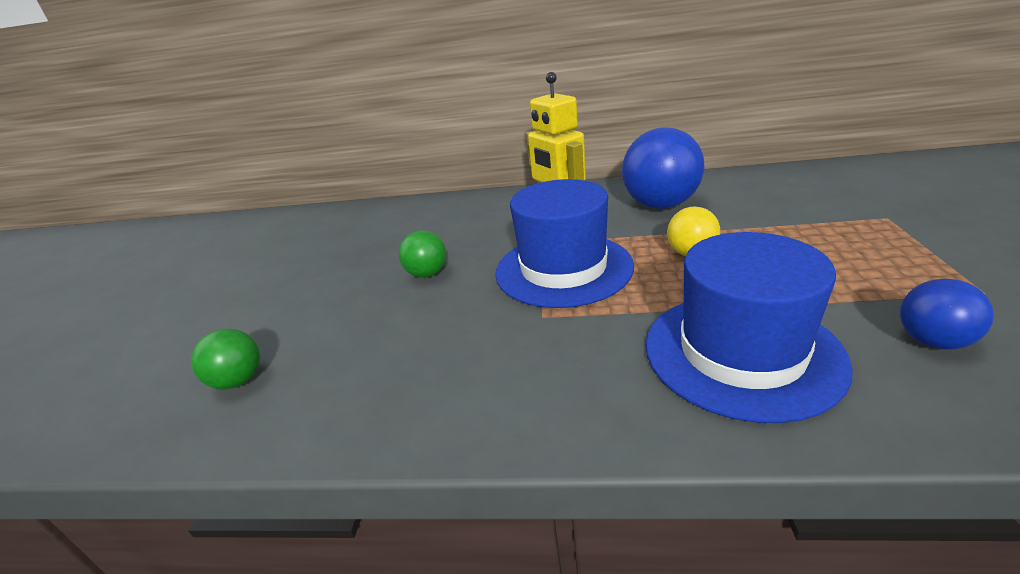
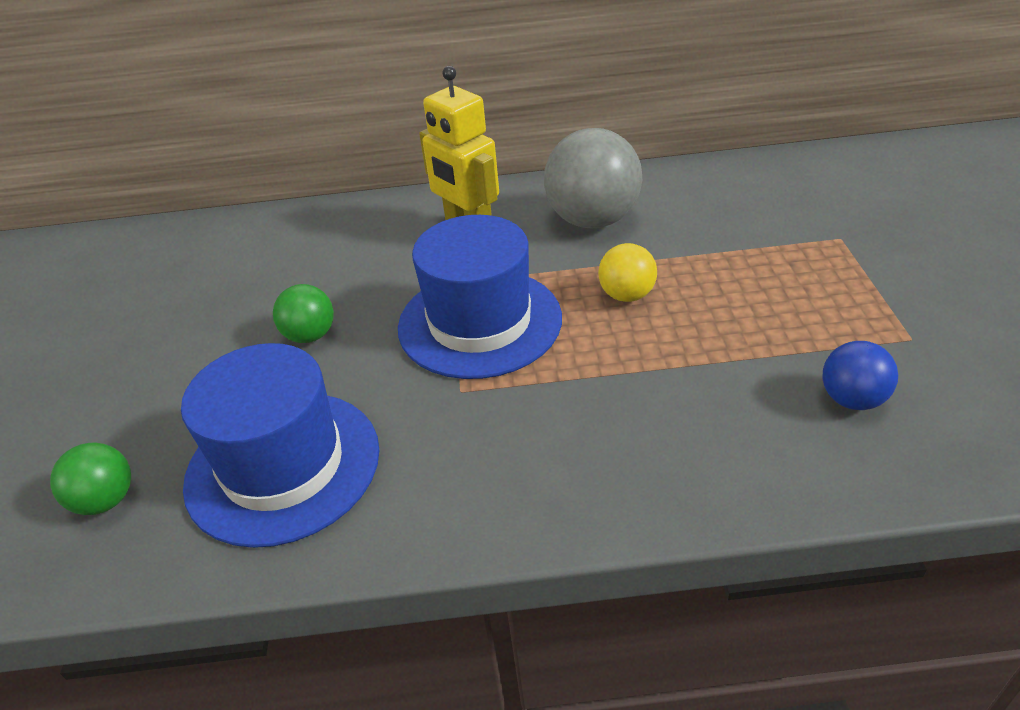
camera: 10 degrees left, 10 degrees up
blue ball [622,127,705,209] -> grey ball [544,128,642,229]
blue hat [646,232,853,423] -> blue hat moved to [181,343,380,548]

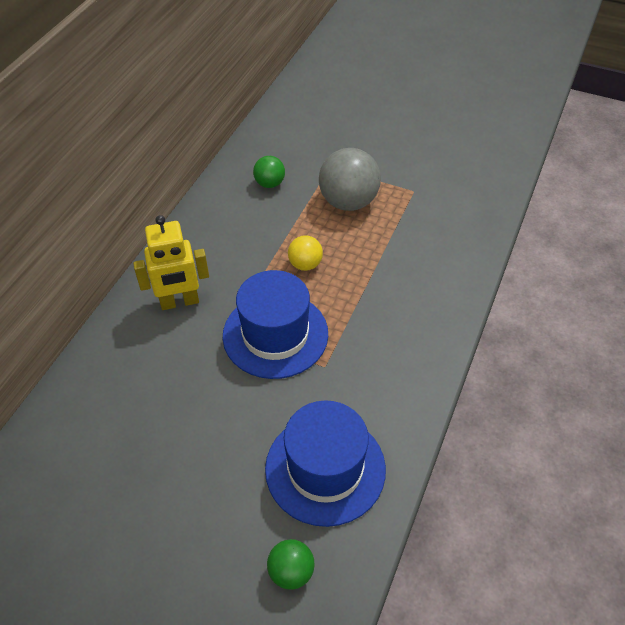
camera: 65 degrees left, 10 degrees up
green ball [273,284,334,343] -> green ball moved to [253,156,285,188]
grey ball [544,128,642,229] -> grey ball moved to [319,148,381,211]
blue ball [822,341,898,410] -> none

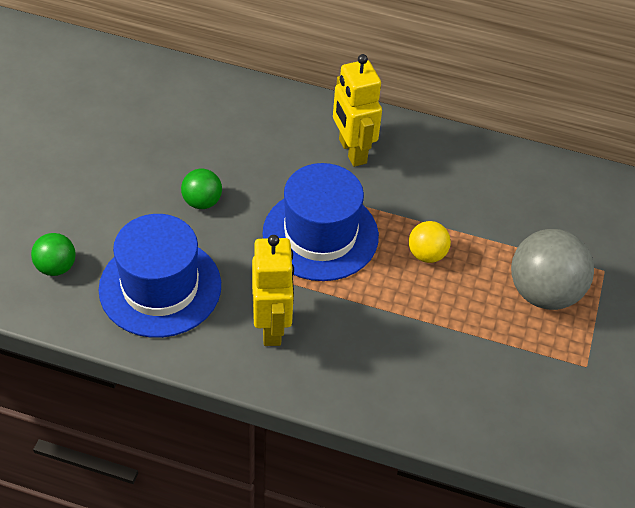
camera: 80 degrees right, 0 degrees up
green ball [253,156,285,188] -> green ball moved to [181,169,222,209]
none -> yellow robot [252,235,294,346]

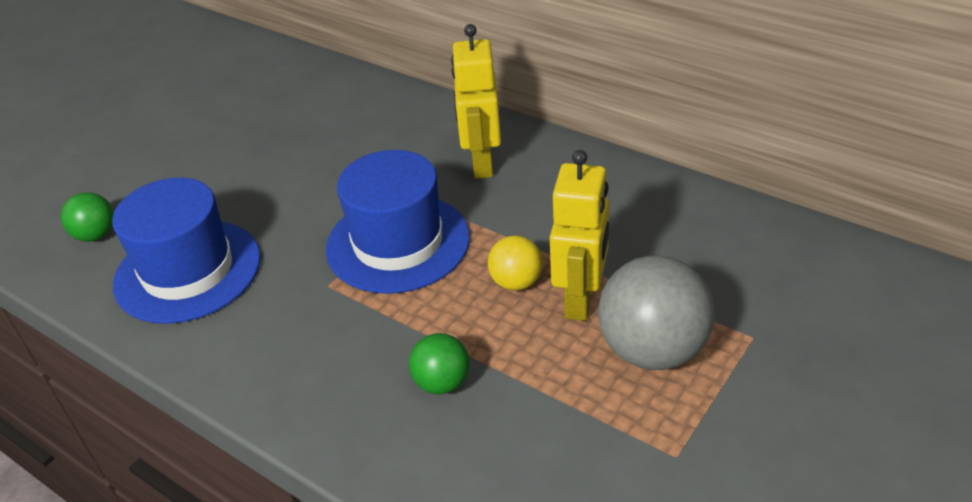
camera: 25 degrees right, 10 degrees down
green ball [181,169,222,209] -> green ball moved to [409,333,470,394]
yellow robot [252,235,294,346] -> yellow robot moved to [550,150,609,321]

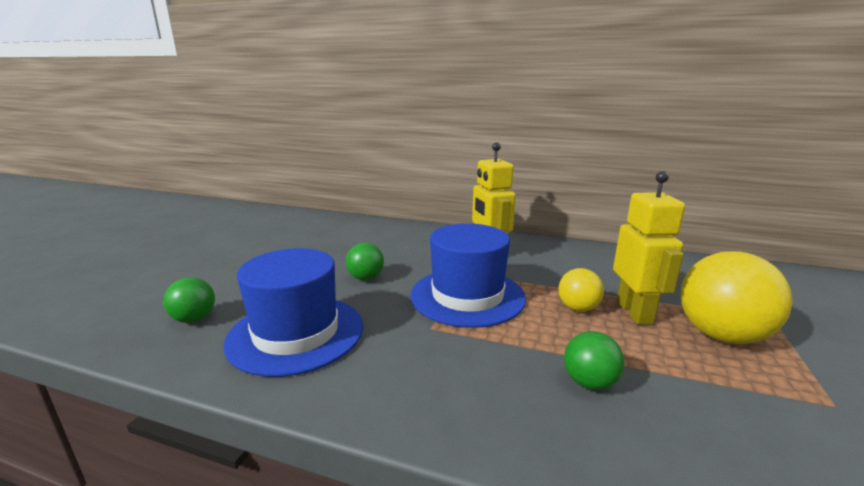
camera: 20 degrees left, 20 degrees down
grey ball [598,255,715,370] -> yellow ball [680,251,793,344]
none -> green ball [346,243,384,280]

